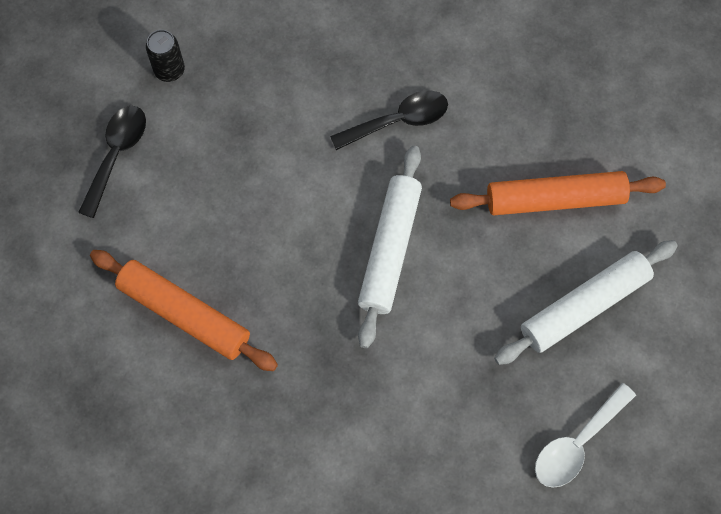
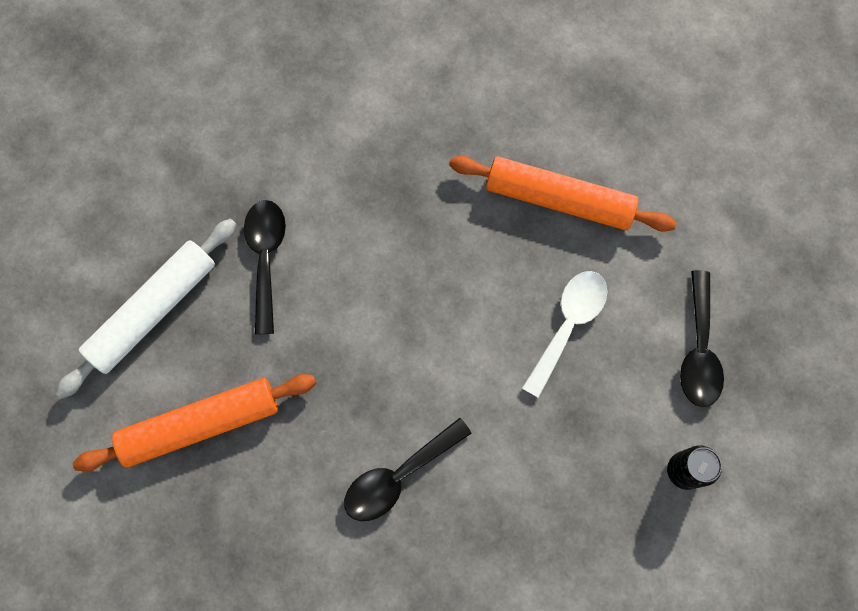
camera: 165 degrees right, 5 degrees up
white rolling pin [358,146,422,348] -> none
white spoon [535,383,636,488] -> white spoon moved to [522,271,607,398]
none -> black spoon [244,200,286,334]

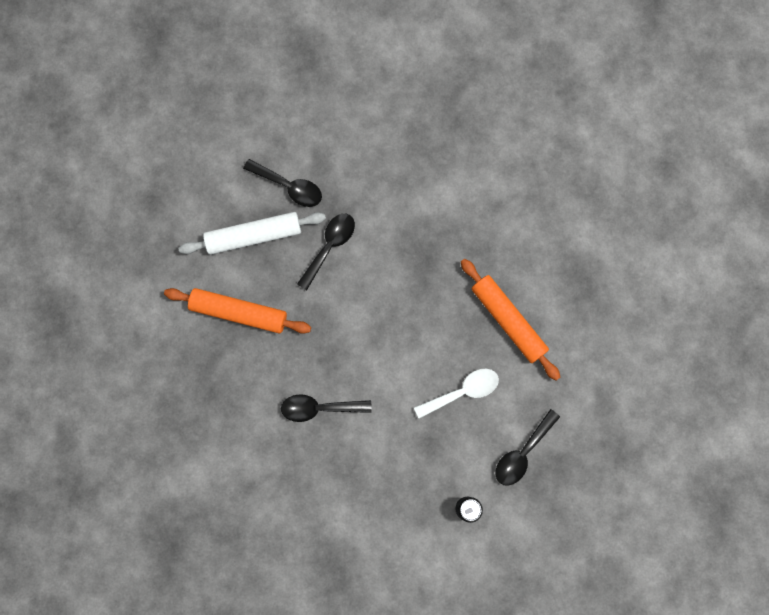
camera: 35 degrees right, 5 degrees up
none -> black spoon [243,159,322,207]

